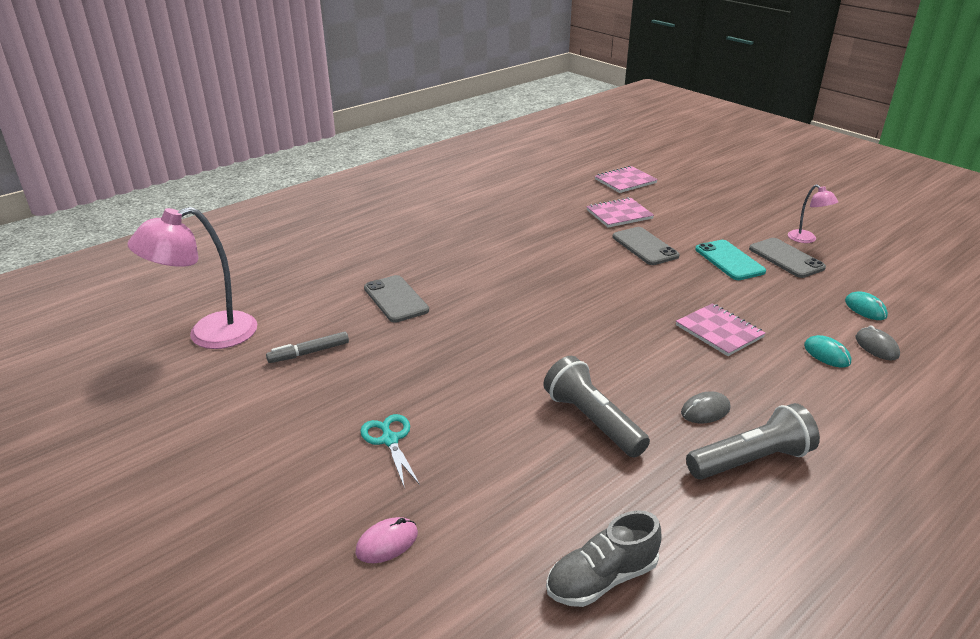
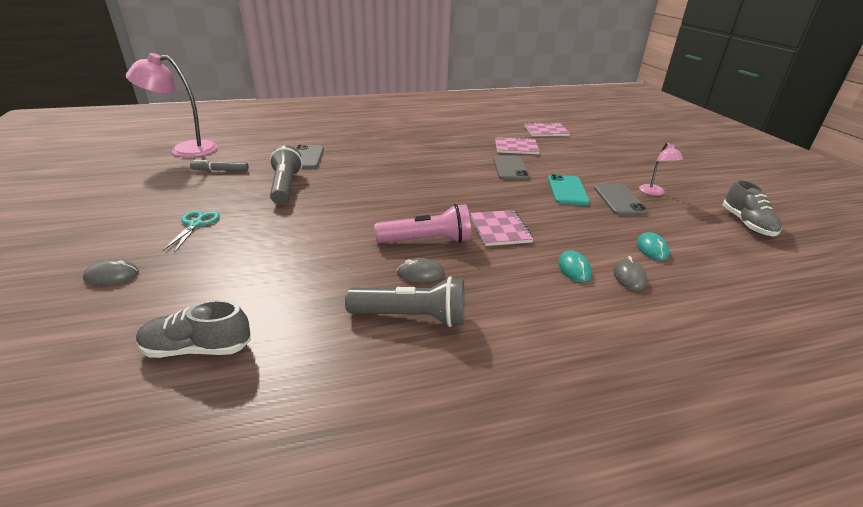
camera: 25 degrees right, 0 degrees up
pink mouse [355,517,418,563] -> grey mouse [83,260,139,285]
grey flashlight [544,356,650,457] -> grey flashlight moved to [270,145,303,204]
none -> pink flashlight [375,204,471,243]
none -> grey shoe [723,180,782,237]

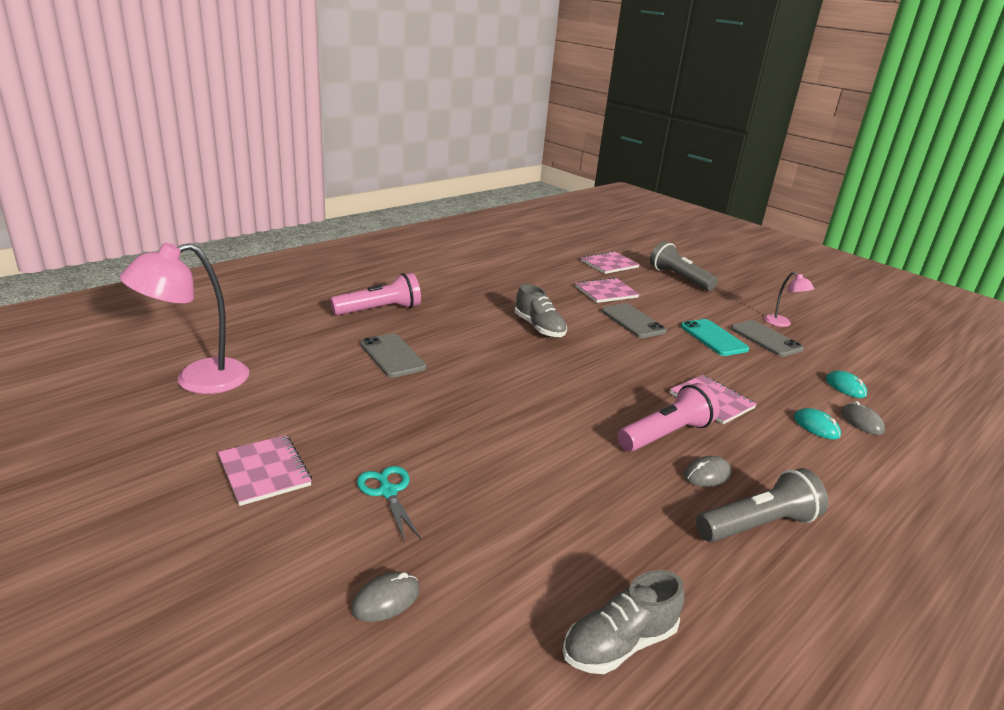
camera: 30 degrees left, 5 degrees down
grey marker [190,160,249,171] -> none
grey flashlight [270,145,303,204] -> grey flashlight moved to [650,241,718,291]
grey shoe [723,180,782,237] -> grey shoe moved to [515,284,567,337]
none -> pink notebook [218,435,312,506]
none -> pink flashlight [330,273,421,316]

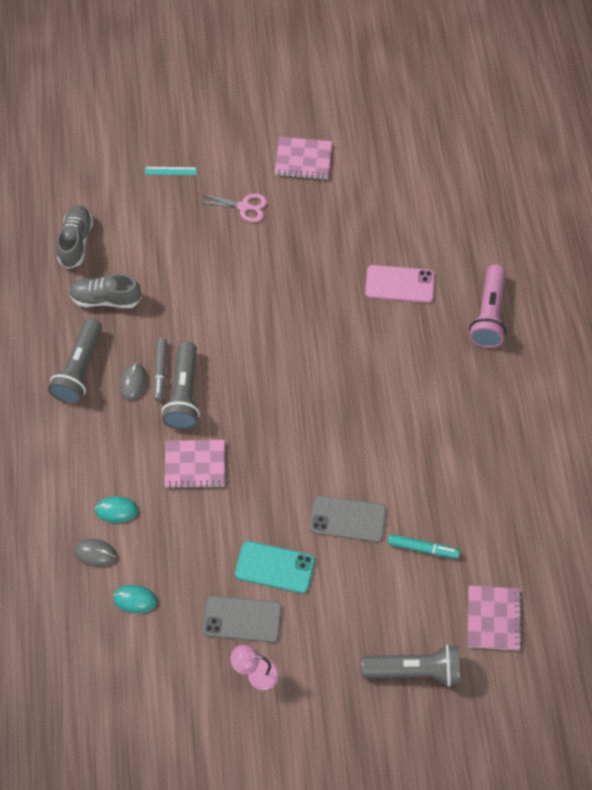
camera: 130 degrees right, 35 degrees up
pink lamp [120,243,249,394] -> none
grey mouse [351,572,420,622] -> turquoise ruler [145,167,197,175]
turquoise scissors [357,466,421,542] -> pink scissors [197,193,267,222]
grey phone [360,333,426,378] -> pink phone [365,265,435,303]
grey shoe [515,284,567,337] -> grey shoe moved to [69,274,141,308]
pink notebook [575,277,640,303] -> turquoise marker [388,534,460,558]
pink flashlight [617,383,720,452] -> grey flashlight [162,342,200,430]
none -> grey marker [154,338,167,401]

